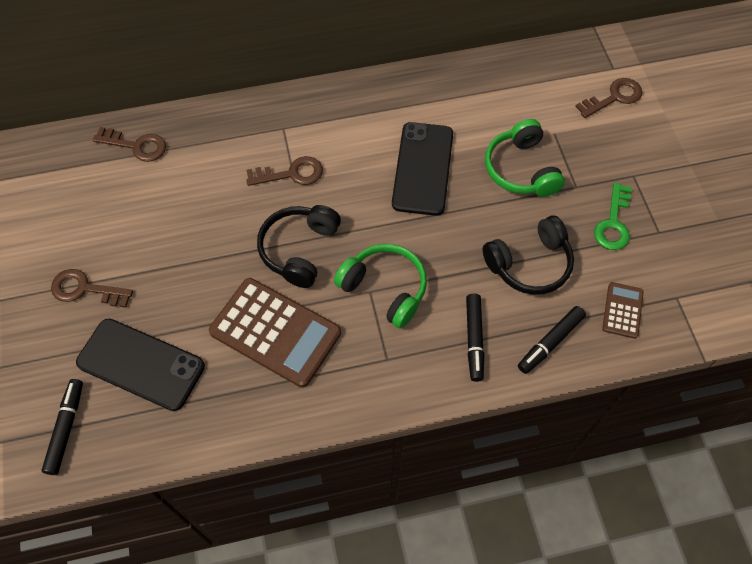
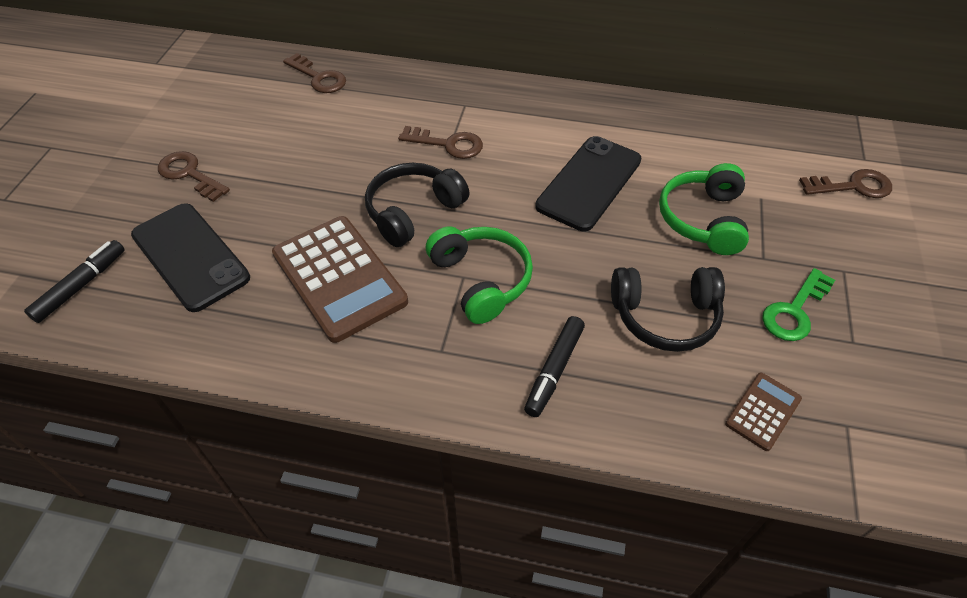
camera: 25 degrees right, 10 degrees down
black marker [518,306,586,374] -> none

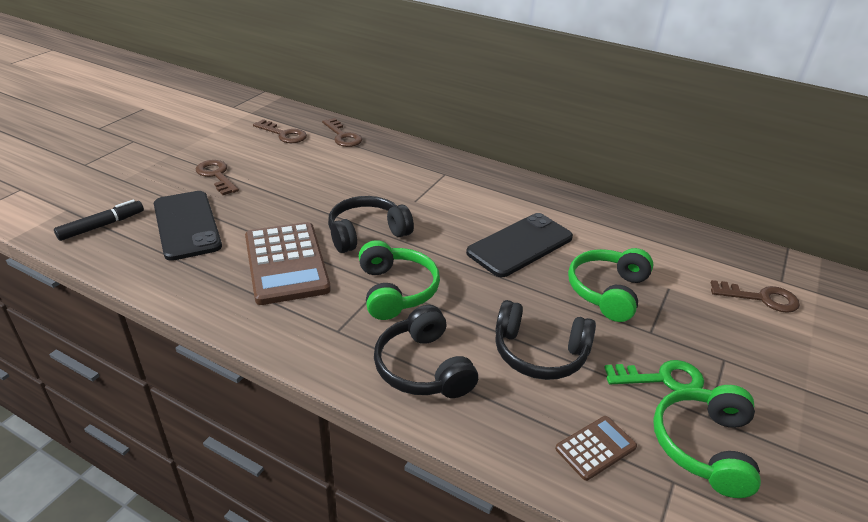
camera: 15 degrees right, 15 degrees down
brown key [398,126,483,159] -> brown key moved to [253,119,307,143]
black marker [524,316,585,417] -> black headphones [374,305,478,398]
green key [762,268,835,341] -> green key turned 150 degrees counterclockwise [604,360,704,391]
none -> green headphones [653,385,761,498]

